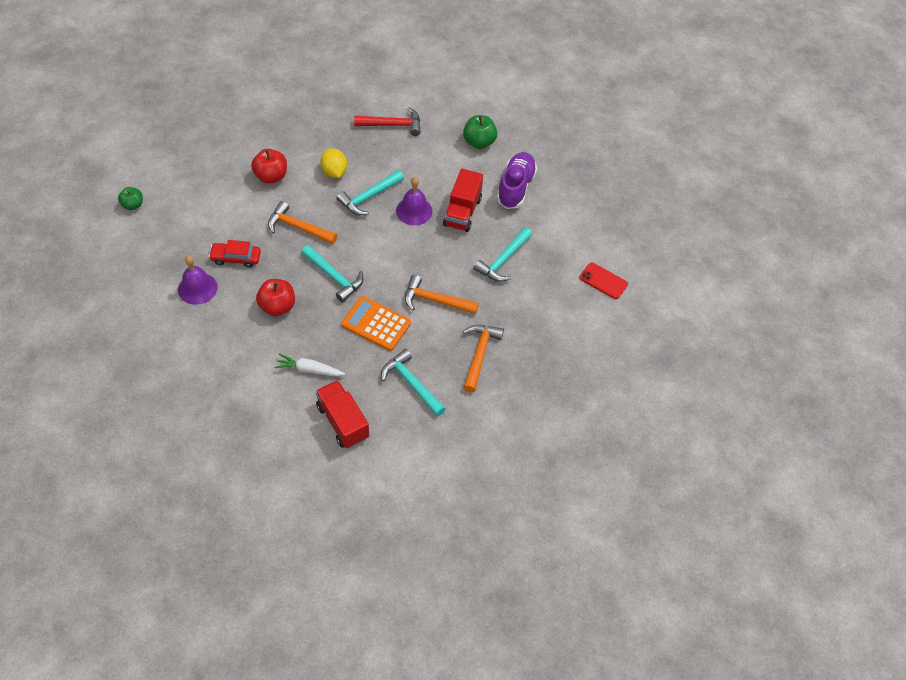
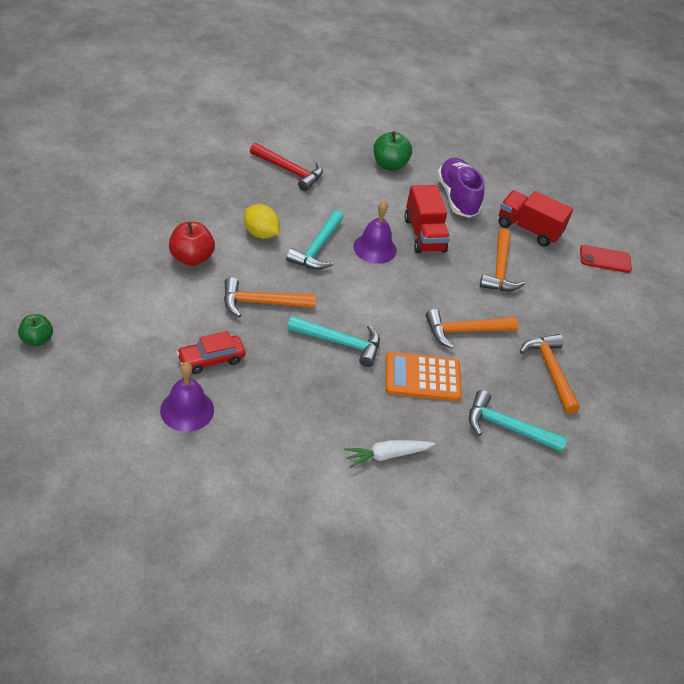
camera: 30 degrees left, 10 degrees down
red apple [256,279,295,316] -> none
red truck [315,380,369,448] -> red truck moved to [498,191,573,247]
red hammer [354,107,421,136] -> red hammer turned 60 degrees clockwise [250,143,323,191]
turquoise hammer [473,227,532,282] -> orange hammer [480,229,525,291]

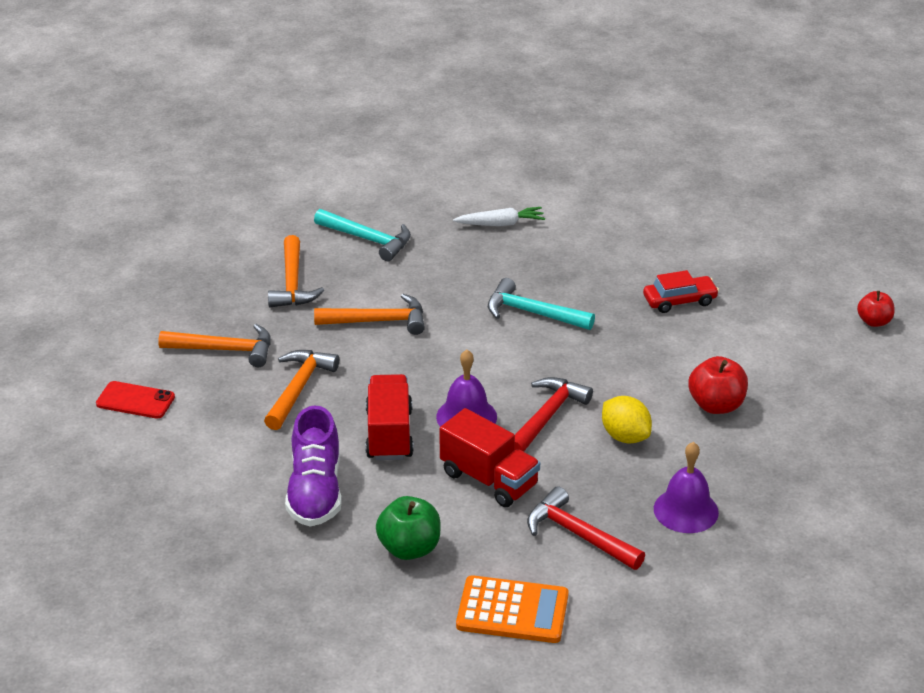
camera: 165 degrees left, 10 degrees down
green apple [18,314,53,346] -> red apple [857,291,895,327]
purple bell [160,362,214,432] -> purple bell moved to [654,442,719,533]
orange hammer [224,277,316,317] -> orange hammer moved to [158,324,271,367]
turquoise hammer [286,210,343,270] -> red hammer [514,377,593,452]
orange calculator [385,352,462,401] -> orange calculator moved to [456,575,569,643]
red truck [498,191,573,247] -> red truck moved to [439,408,540,507]

